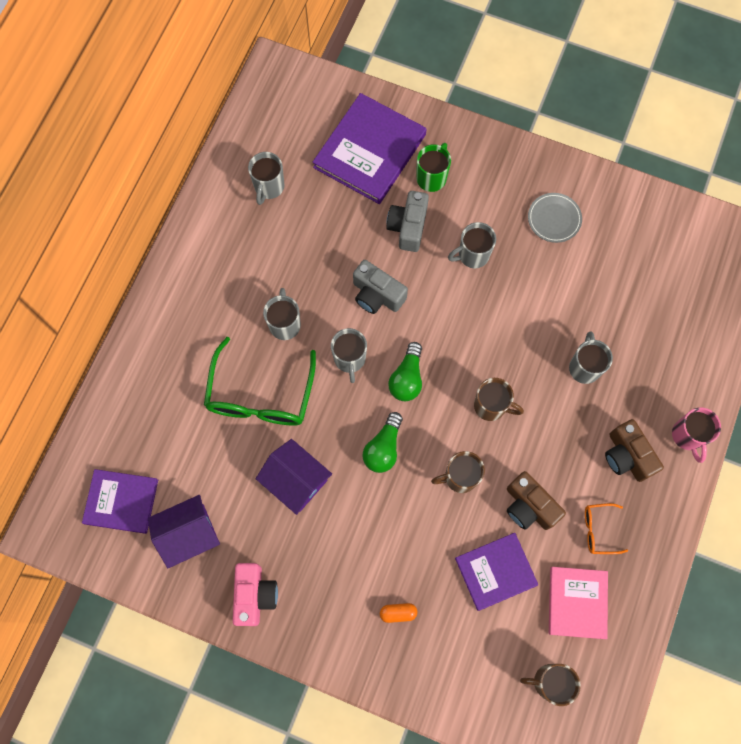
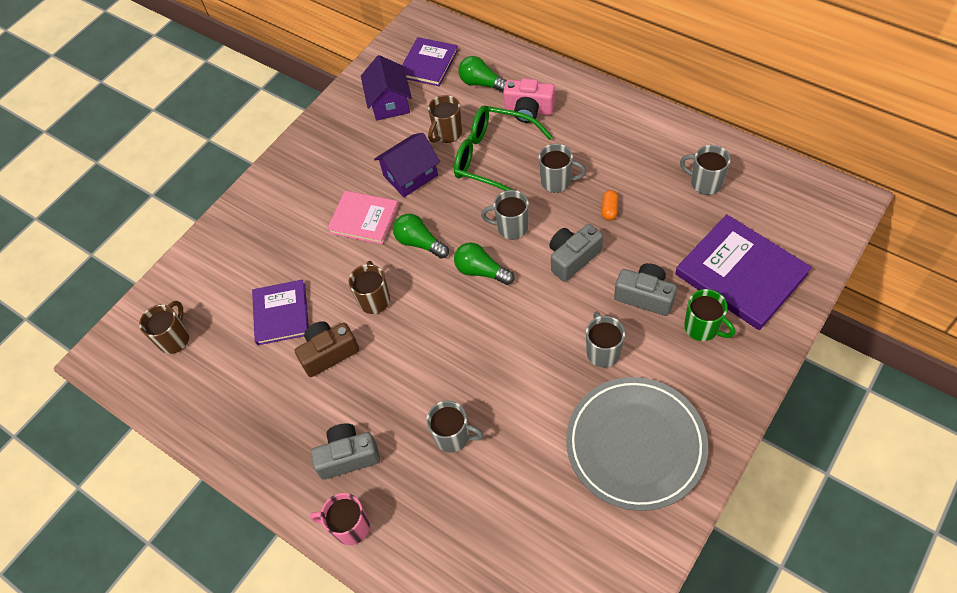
camera: 110 degrees right, 15 degrees down
pink camera [233,563,278,626] -> pink camera moved to [503,78,555,123]
orange capsule [380,603,417,623] -> orange capsule moved to [602,190,618,220]
brown mug [474,378,524,421] -> brown mug moved to [428,95,462,143]
grey plate [528,193,582,243] -> grey plate [566,377,708,511], size x2.17
pink book [549,567,608,639] -> pink book moved to [327,191,399,244]
orange glasses [585,503,628,554] -> none
brown camera [605,419,664,482] -> grey camera [311,424,380,480]
none -> green light bulb [458,56,506,92]

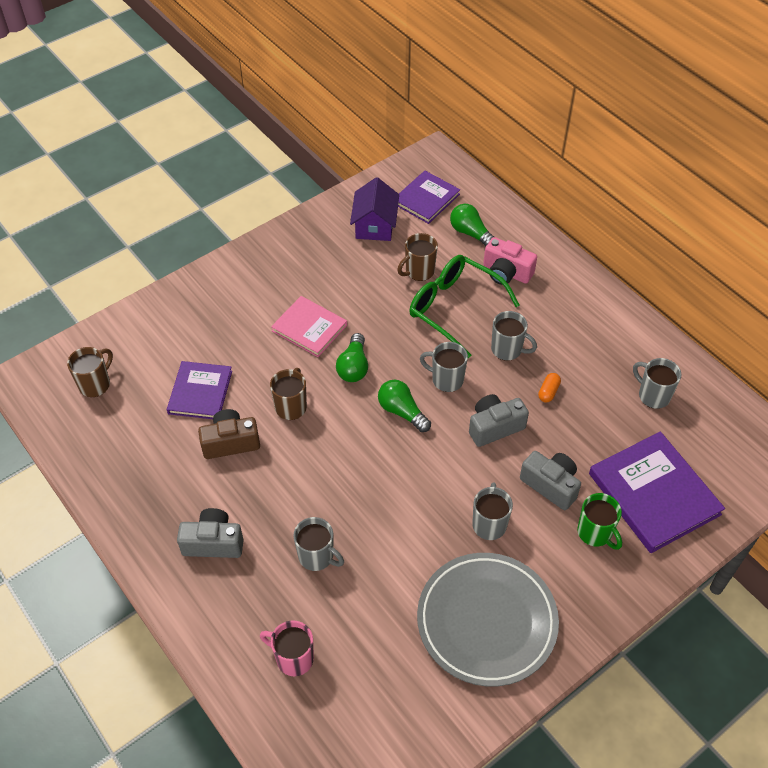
camera: 10 degrees right, 5 degrees down
pink mug [310,493,370,545] -> pink mug moved to [260,620,314,676]
purple house [374,133,440,197] -> none
green light bulb [393,214,449,259] -> green light bulb turned 135 degrees counterclockwise [336,333,368,382]

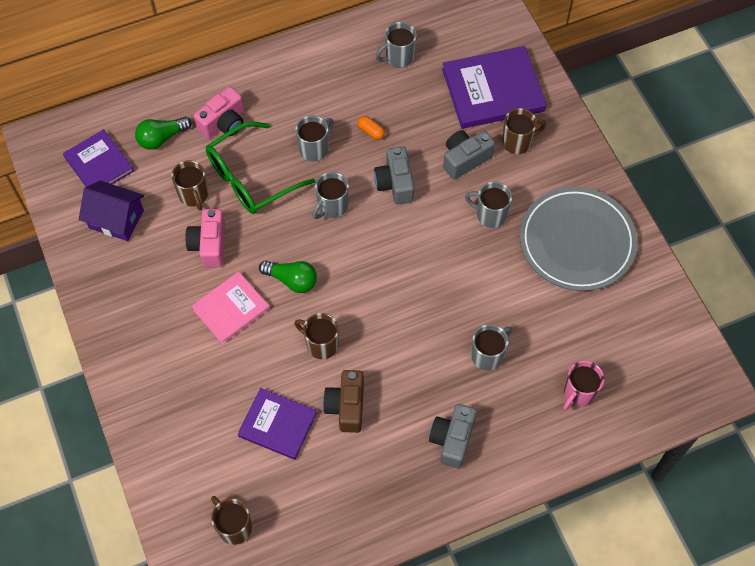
camera: 75 degrees left, 10 degrees up
green light bulb [378,380,431,432] -> none
green mug [577,493,622,550] -> brown mug [502,108,546,154]
none -> pink camera [185,209,225,268]

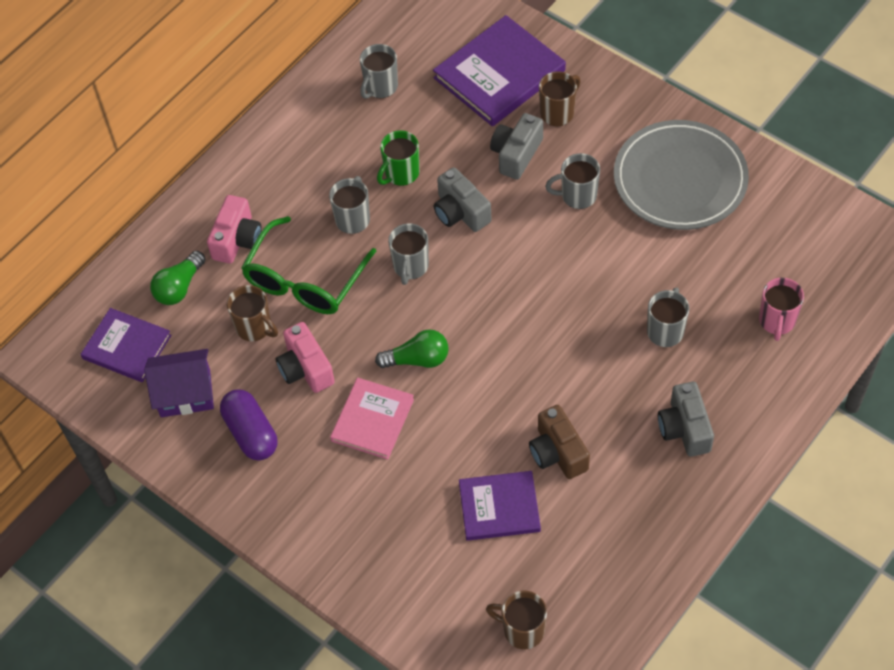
camera: 25 degrees left, 5 degrees down
brown mug [294,313,339,359] -> none
orange capsule [357,116,385,140] -> green mug [377,130,419,186]
none -> purple capsule [220,389,277,460]

